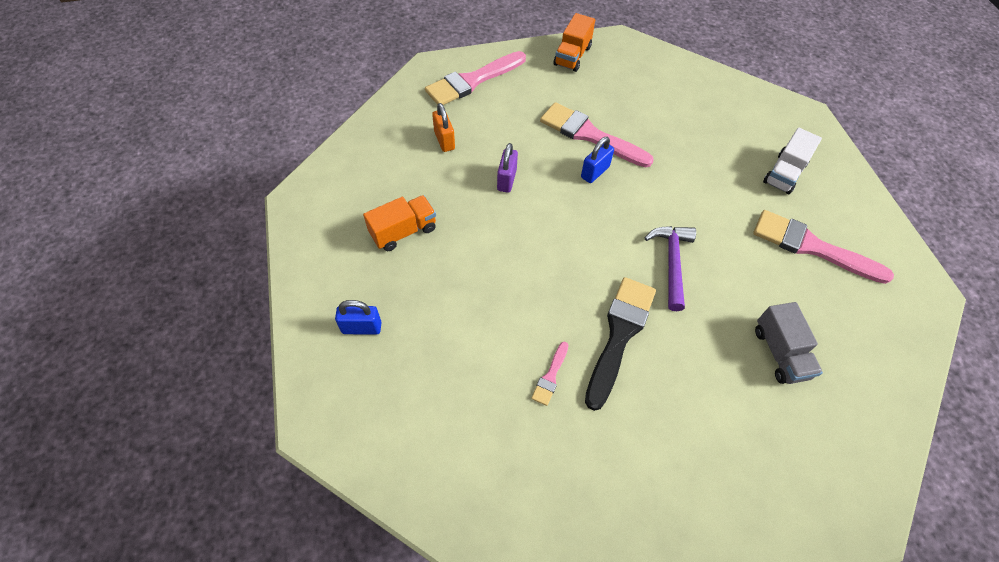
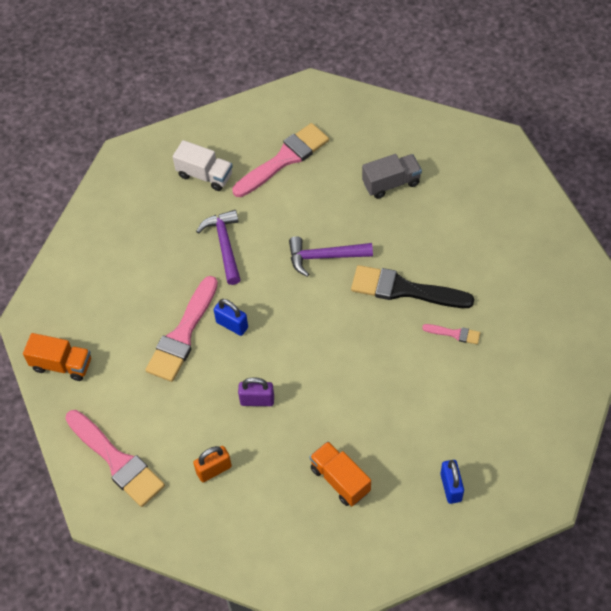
camera: 95 degrees left, 0 degrees up
pink brush [753,210,894,284] -> pink brush turned 150 degrees counterclockwise [233,123,329,197]
none -> purple hammer [196,210,241,285]

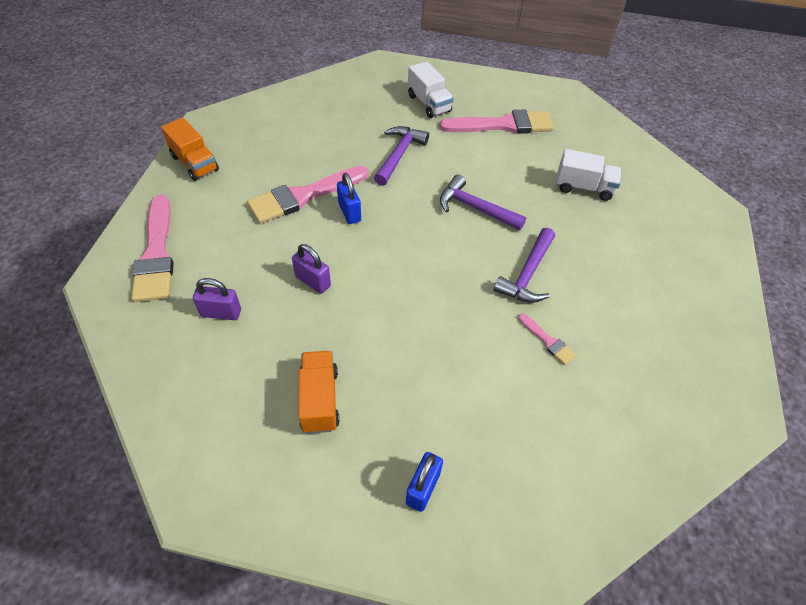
camera: 30 degrees right, 5 degrees down
orange padlock [193,446,232,482] -> purple padlock [193,278,241,320]
black brush [351,265,474,308] -> purple hammer [494,228,555,303]
grey truck [362,154,422,199] -> white truck [556,149,622,201]

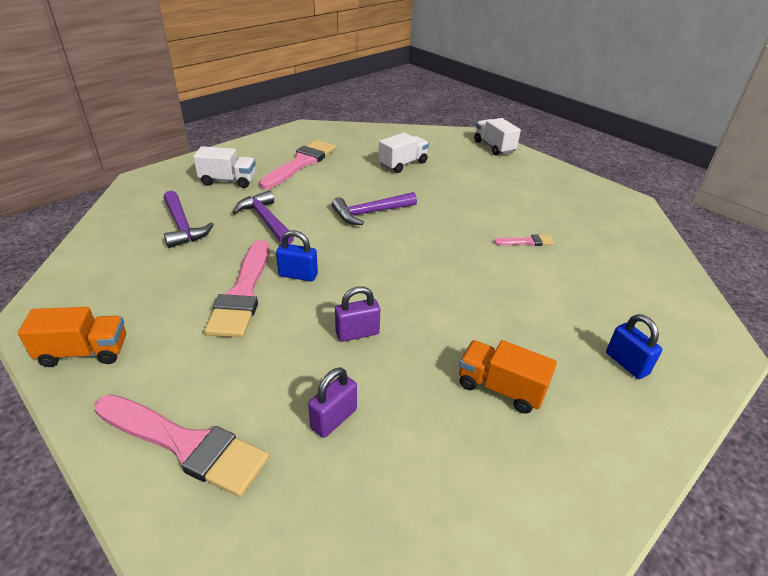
camera: 55 degrees left, 15 degrees down
purple hammer [494,228,555,303] -> purple hammer moved to [164,191,214,248]
none -> white truck [474,118,521,156]

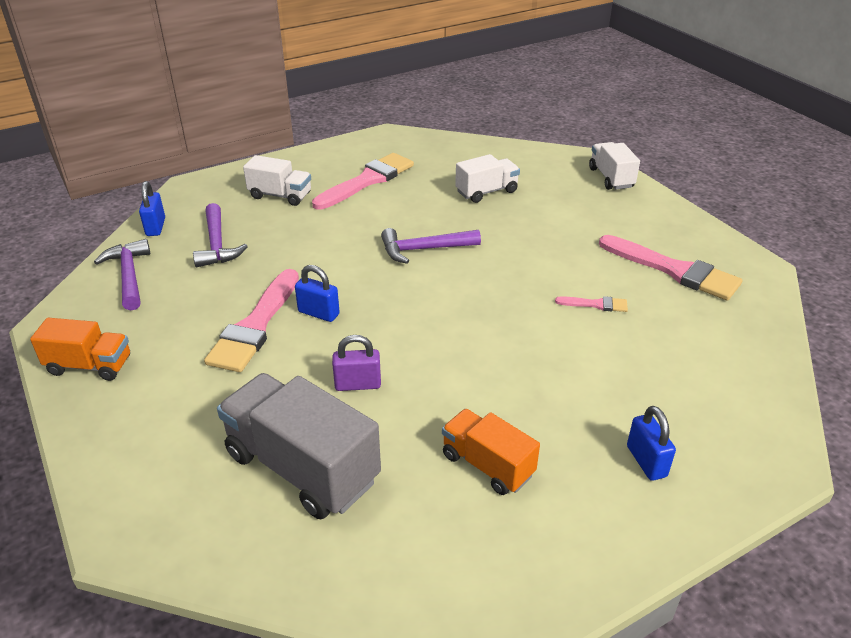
camera: 15 degrees right, 0 degrees up
pink brush [94,395,270,497] -> pink brush moved to [599,235,742,301]
purple hammer [233,190,294,244] -> purple hammer moved to [94,239,150,311]
purple padlock [308,367,357,438] -> grey truck [217,373,381,519]
none -> blue padlock [139,181,165,236]

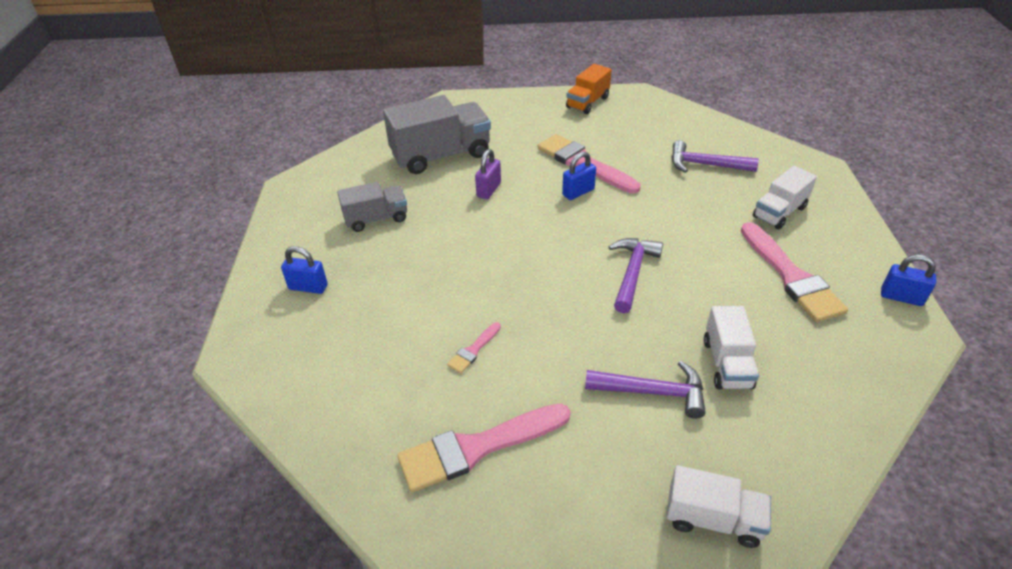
camera: 120 degrees right, 5 degrees up
purple hammer [94,239,150,311] -> purple hammer moved to [585,361,706,419]
blue padlock [139,181,165,236] -> blue padlock moved to [881,254,936,306]
orange truck [442,409,540,495] -> grey truck [337,182,407,232]

